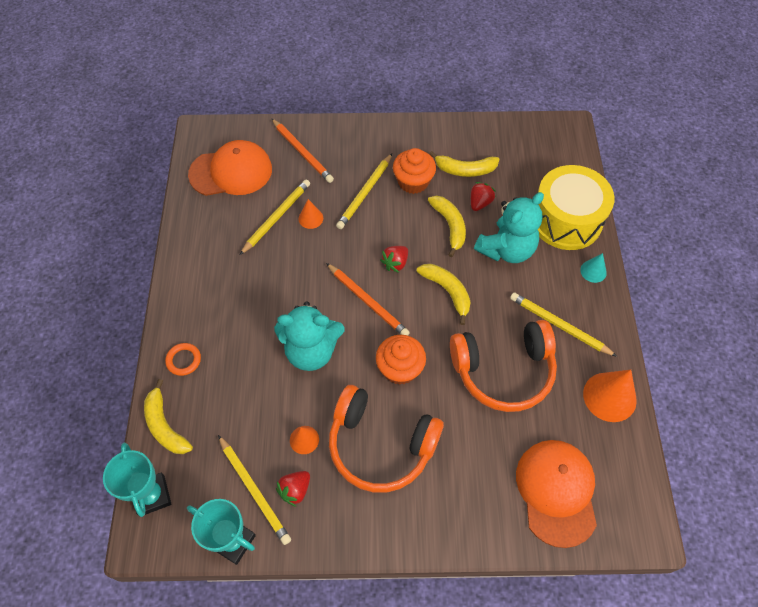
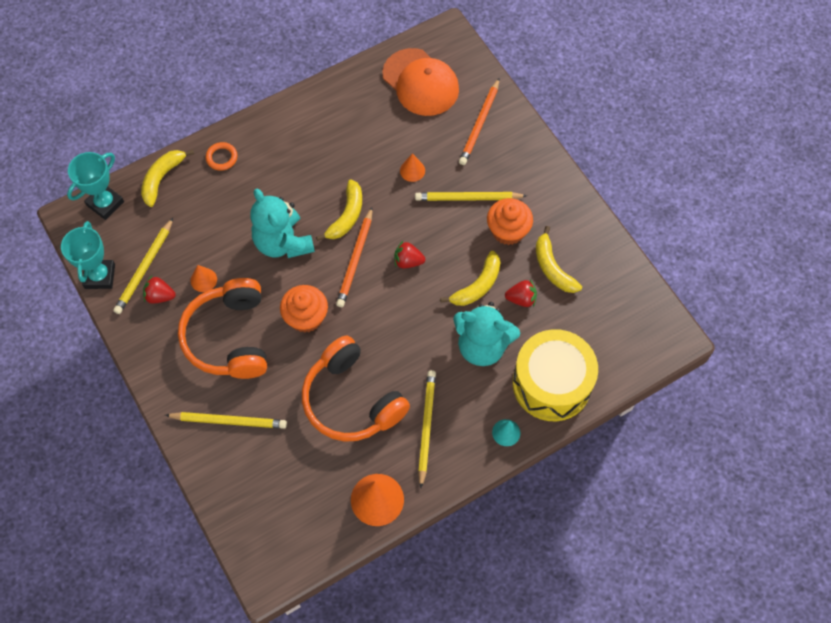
camera: 60 degrees right, 5 degrees up
yellow pencil [240,180,310,255] -> yellow pencil moved to [165,412,287,429]
yellow banana [417,264,471,325] -> yellow banana moved to [316,180,362,241]
orange cap [516,440,597,548] -> none

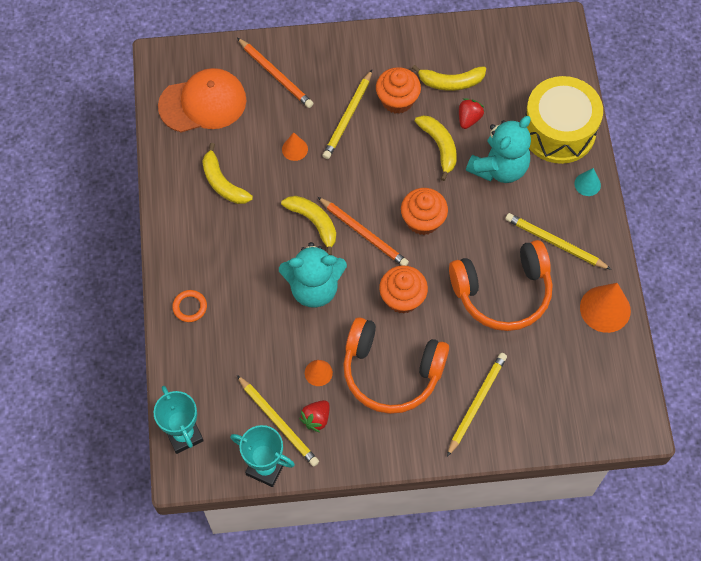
camera: 65 degrees left, 0 degrees up
yellow banana [141,150,194,207] -> yellow banana moved to [202,143,253,204]
red strawberry [394,241,425,268] -> none
none -> orange cupcake [401,188,448,235]

